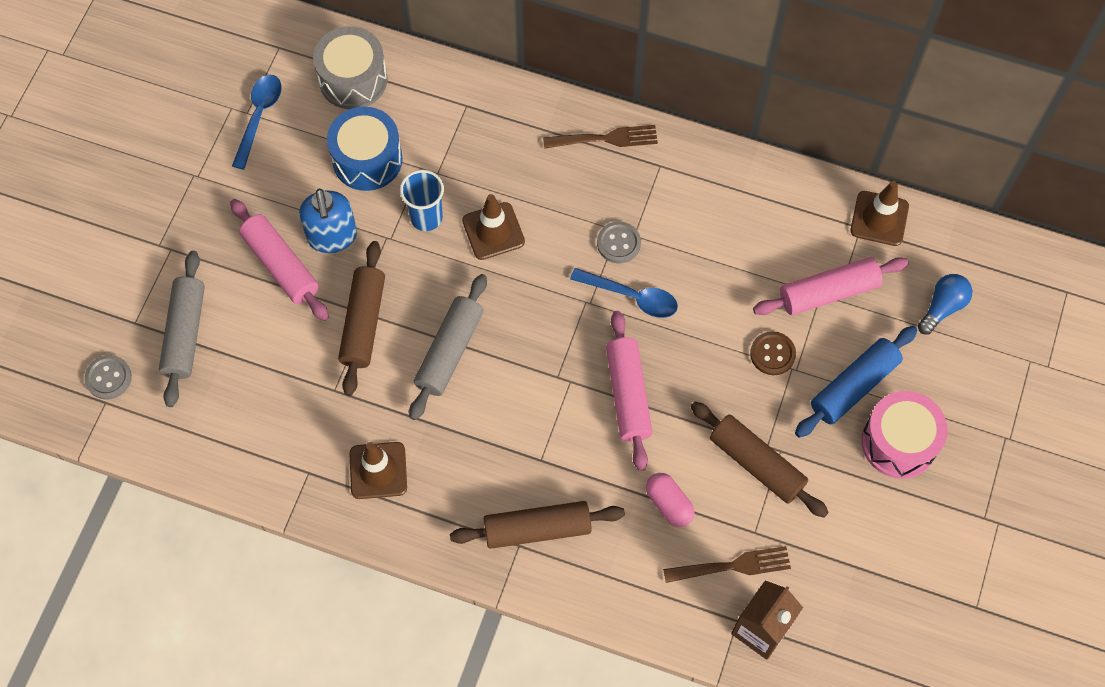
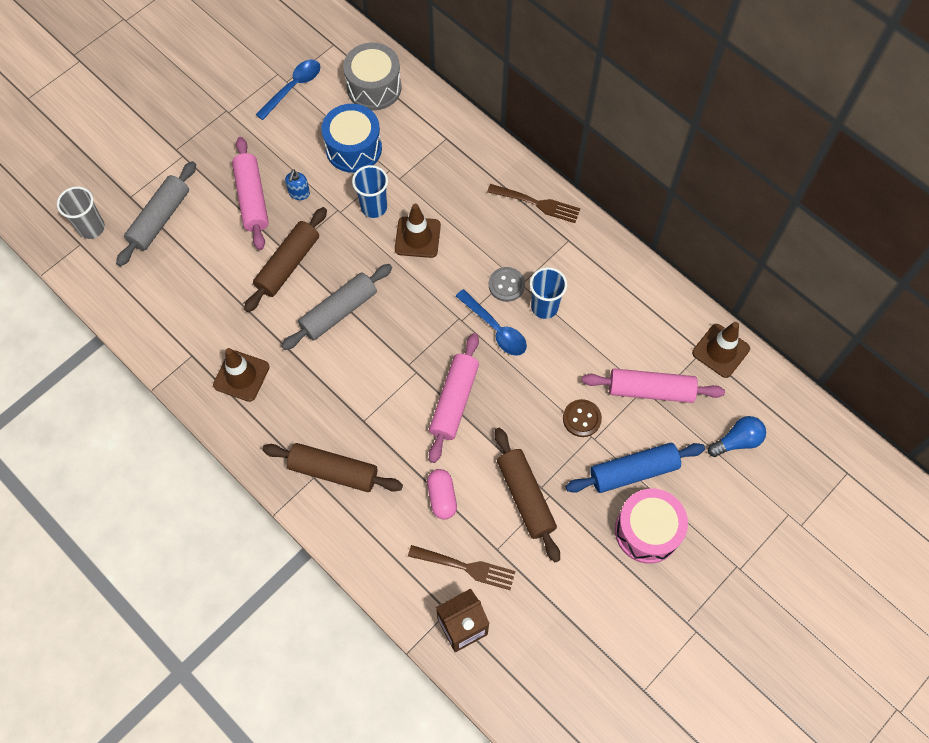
camera: 25 degrees right, 0 degrees up
grey button [85,355,132,400] -> grey cup [57,186,105,239]
blue soap dispenser [299,189,357,253] -> blue soap dispenser [285,170,310,200], size x0.53
none -> blue cup [530,267,567,319]

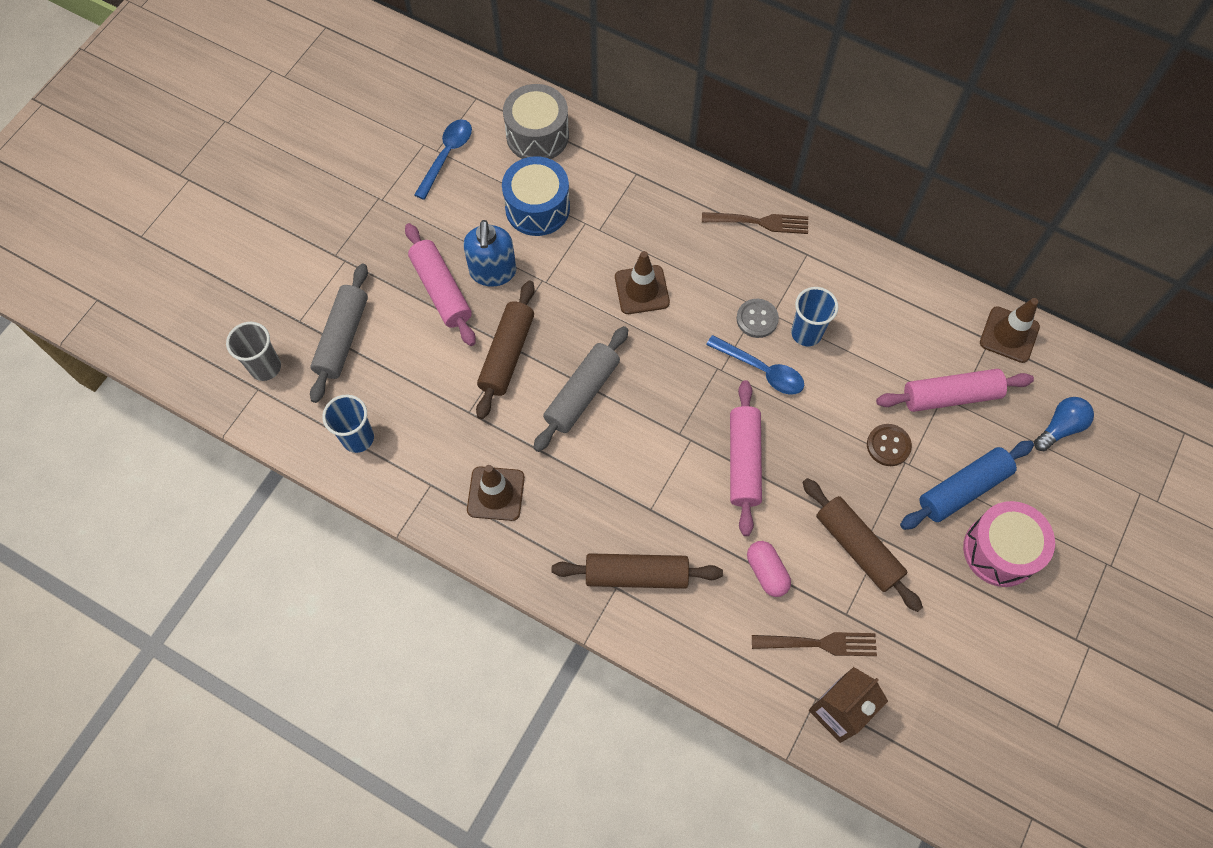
camera: 15 degrees left, 0 degrees up
blue soap dispenser [285,170,310,200] -> blue soap dispenser [463,220,516,287], size x1.87
blue cup [352,165,388,218] -> blue cup moved to [322,395,374,453]

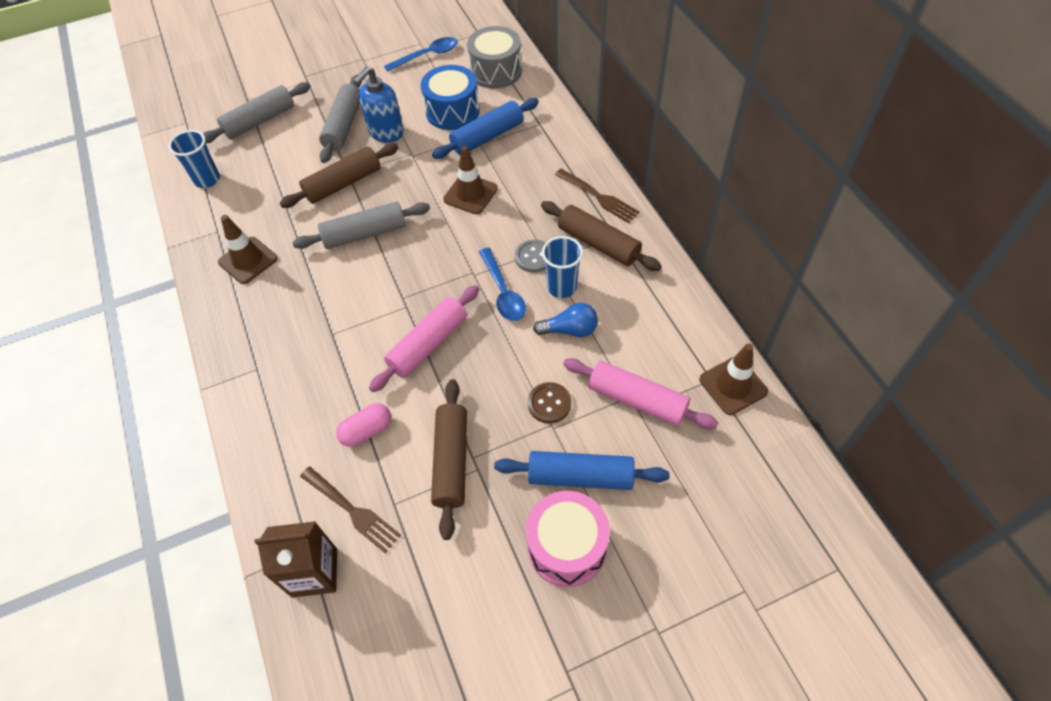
camera: 40 degrees right, 10 degrees down
grey cup [226,322,281,381] -> none
pink rolling pin [405,223,476,346] -> grey rolling pin [319,75,361,163]
brown rolling pin [552,553,723,589] -> brown rolling pin moved to [541,201,662,271]
pink capsule [747,541,791,597] -> pink capsule turned 45 degrees clockwise [336,403,391,447]
blue light bulb [1034,397,1094,451] -> blue light bulb moved to [533,303,598,337]
none -> blue rolling pin [432,98,539,159]

